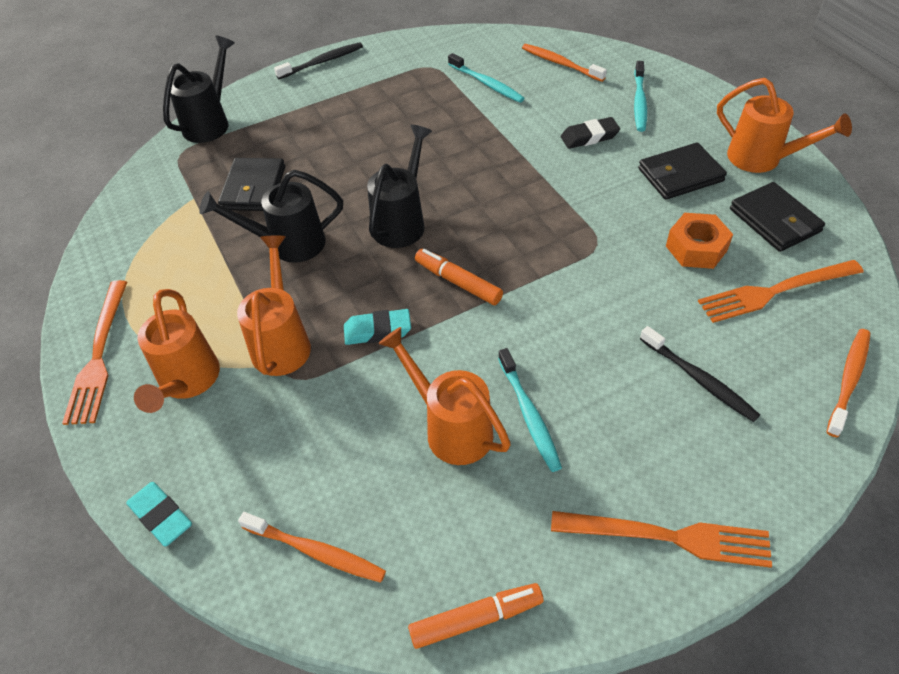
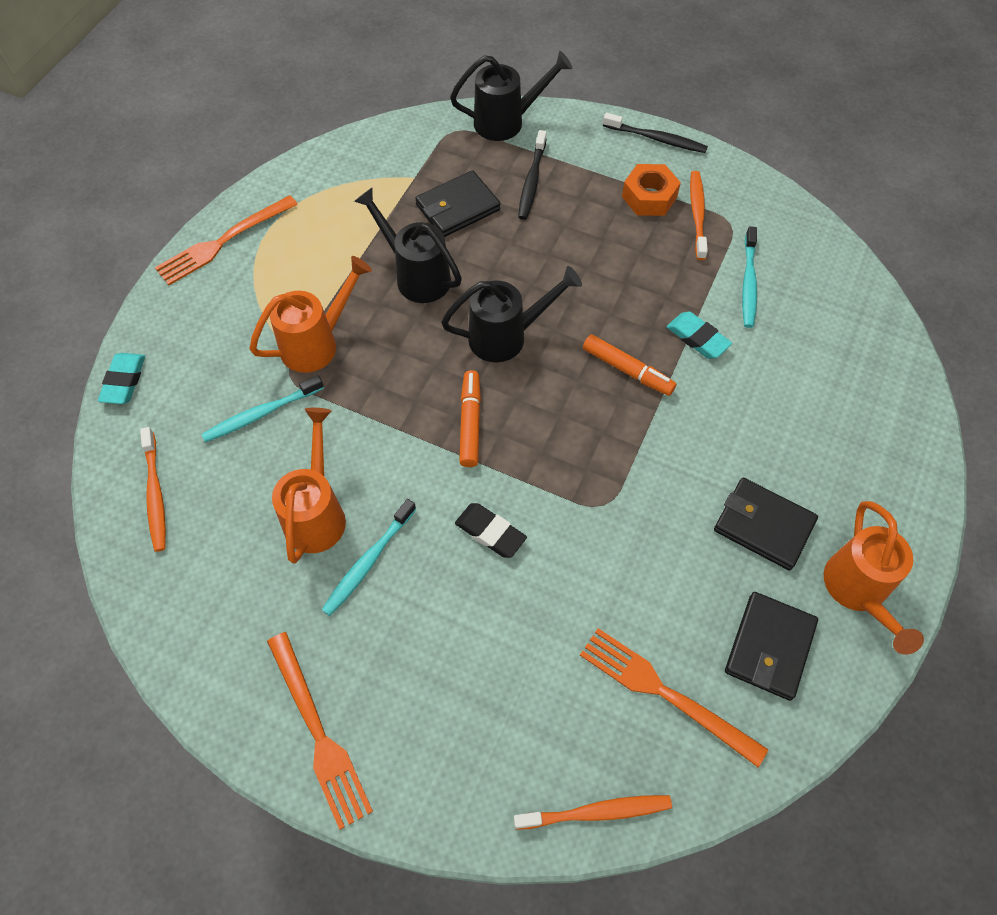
camera: 50 degrees right, 10 degrees up
orange watering can [134,289,220,413] -> none
turquoise eraser [344,309,411,345] -> turquoise eraser moved to [666,312,732,359]
orange marker [408,583,544,649] -> orange marker moved to [583,334,676,396]
orange toothbrush [522,44,607,82] -> orange toothbrush moved to [690,171,708,260]
black eraser [561,117,620,149] -> black eraser moved to [455,503,527,558]
turquoise toothbrush [634,61,647,132] -> turquoise toothbrush moved to [201,375,324,442]
black toothbrush [640,326,760,422] -> black toothbrush moved to [518,130,547,220]
orange nut [666,213,733,269] -> orange nut moved to [622,164,681,216]

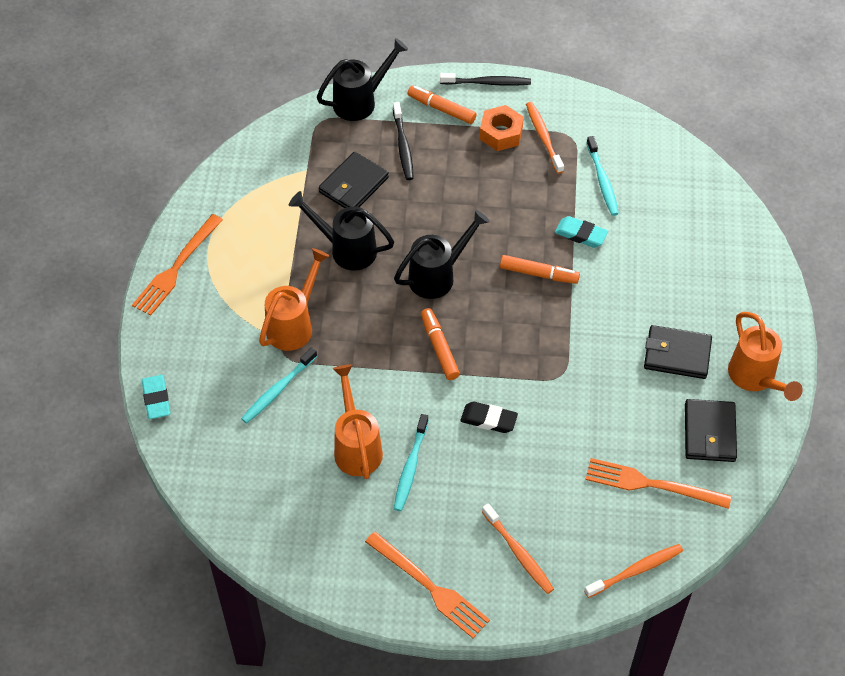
camera: 20 degrees left, 5 degrees down
orange toothbrush [140,427,166,552] -> orange toothbrush moved to [482,503,554,594]
none -> orange marker [407,85,477,124]

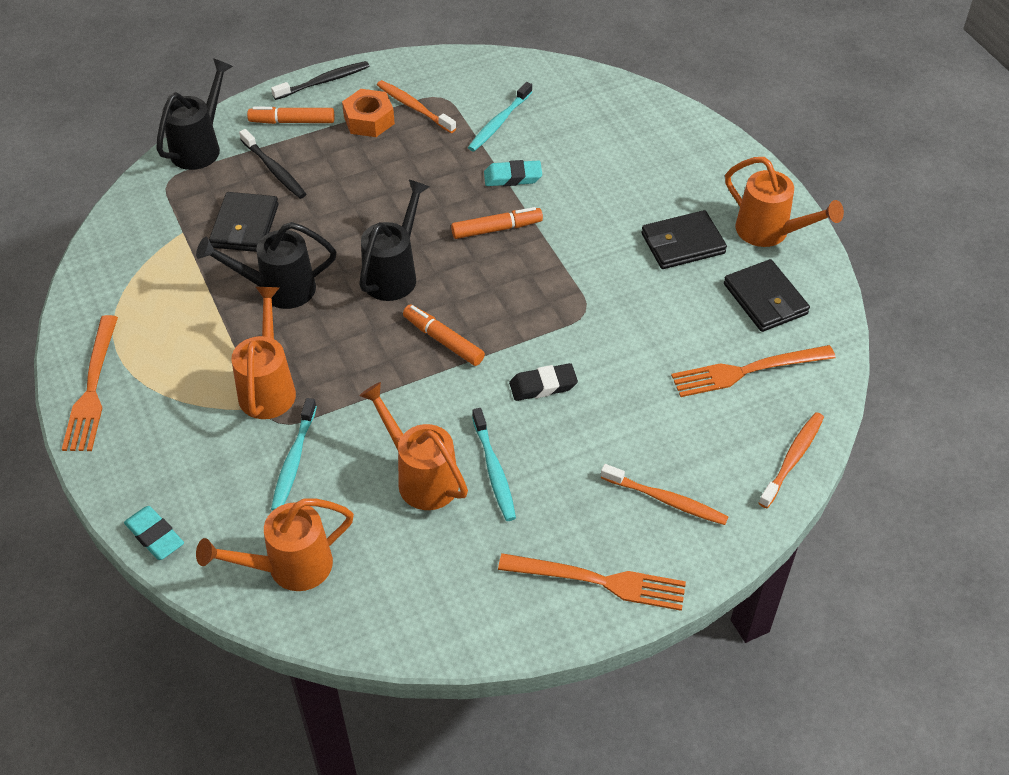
camera: 30 degrees left, 5 degrees down
turquoise toothbrush [587,136,619,216] -> turquoise toothbrush turned 75 degrees clockwise [468,82,532,151]
none -> orange watering can [196,498,354,591]

